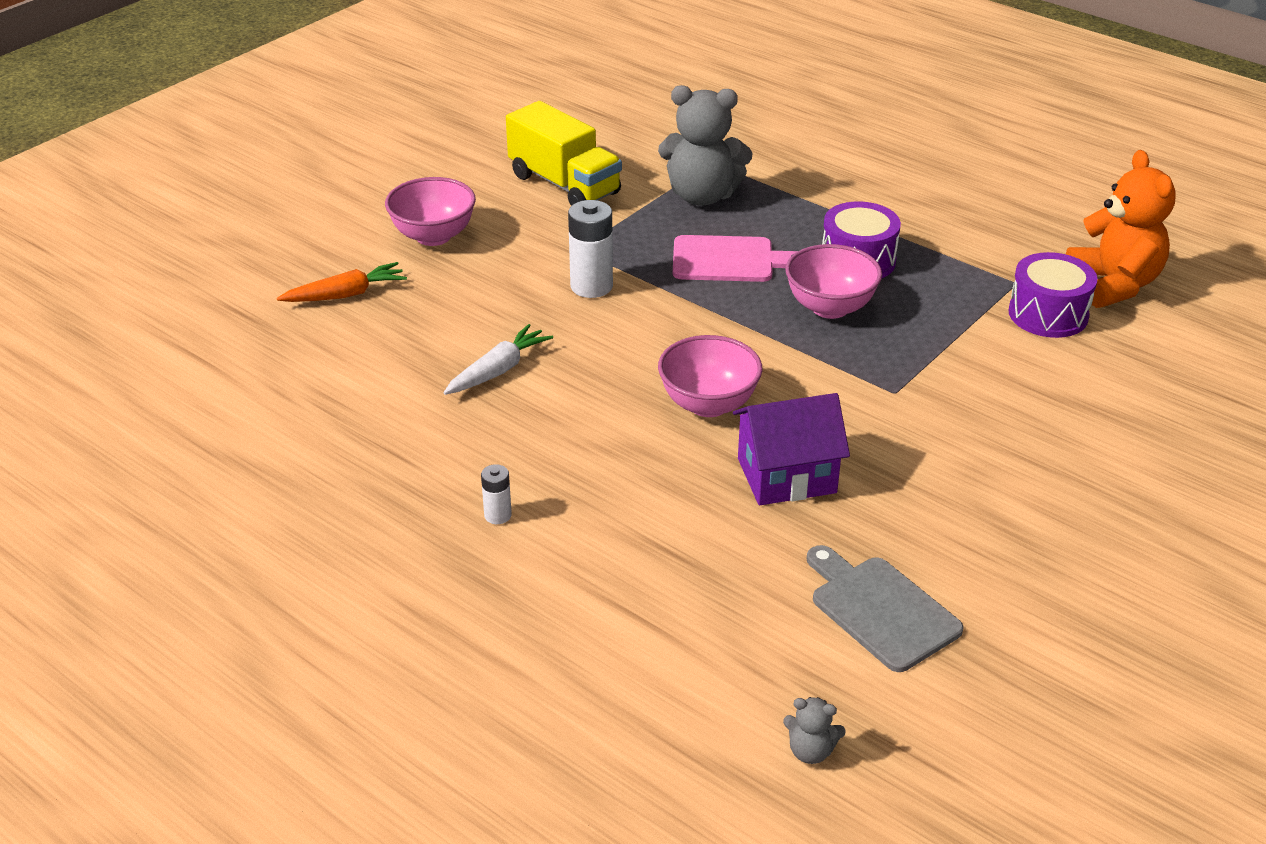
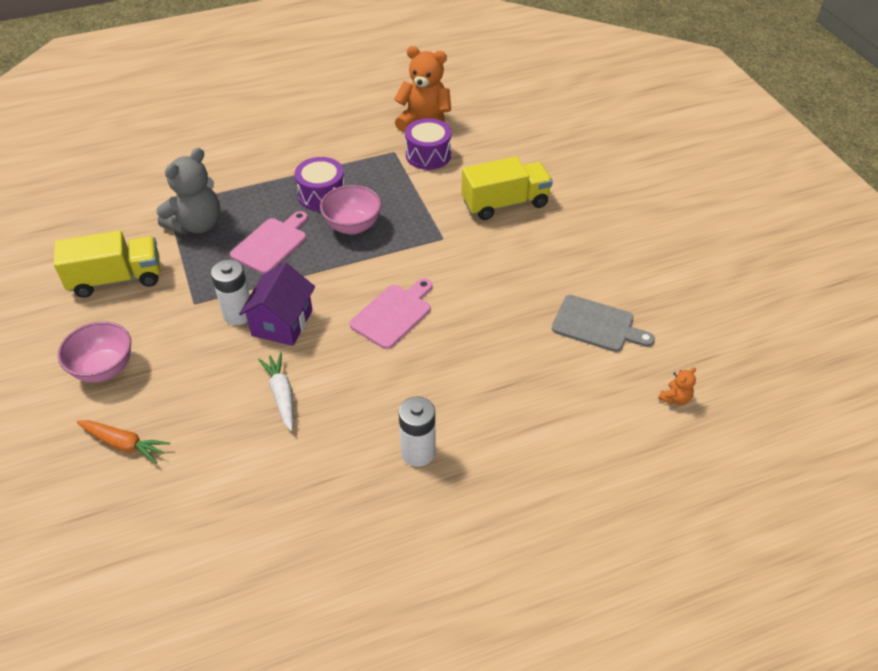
camera: 60 degrees left, 10 degrees up
orange carrot [277,262,407,302] -> orange carrot turned 105 degrees clockwise [77,420,170,464]
white battery [481,464,512,524] -> white battery [399,397,436,467], size x1.88
pink bowl [658,335,762,417] -> pink cutting board [349,278,432,349]
purple house [733,393,850,505] -> purple house moved to [239,262,315,346]
grey teddy bear [783,697,846,764] -> orange teddy bear [658,367,696,405]
grey cutting board [807,545,964,672] -> grey cutting board turned 150 degrees counterclockwise [552,295,655,352]
none -> yellow truck [462,156,553,220]

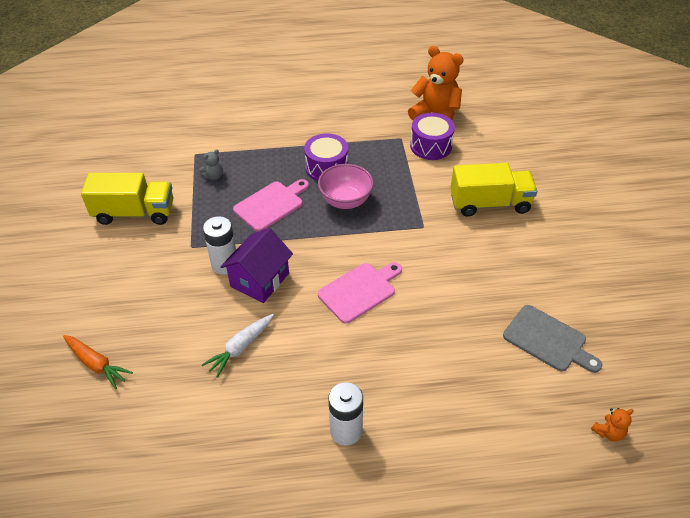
camera: 15 degrees right, 0 degrees up
pink bowl [57,321,131,382] -> none
grey teddy bear [156,148,220,234] -> grey teddy bear [199,150,223,180], size x0.43
white carrot [258,353,294,431] -> white carrot turned 135 degrees counterclockwise [202,314,274,378]

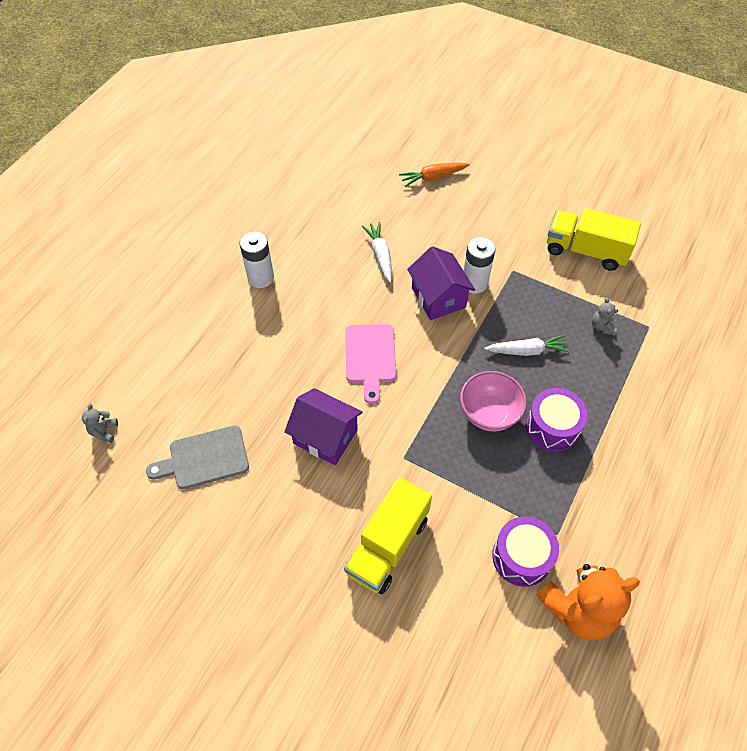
camera: 125 degrees right, 10 degrees up
yellow truck [81,173,173,225] -> yellow truck turned 75 degrees clockwise [547,208,641,271]
pink cutting board [233,179,309,232] -> white carrot [484,335,570,356]
orange teddy bear [591,408,633,442] -> grey teddy bear [82,404,118,443]
none -> purple house [284,388,362,465]

